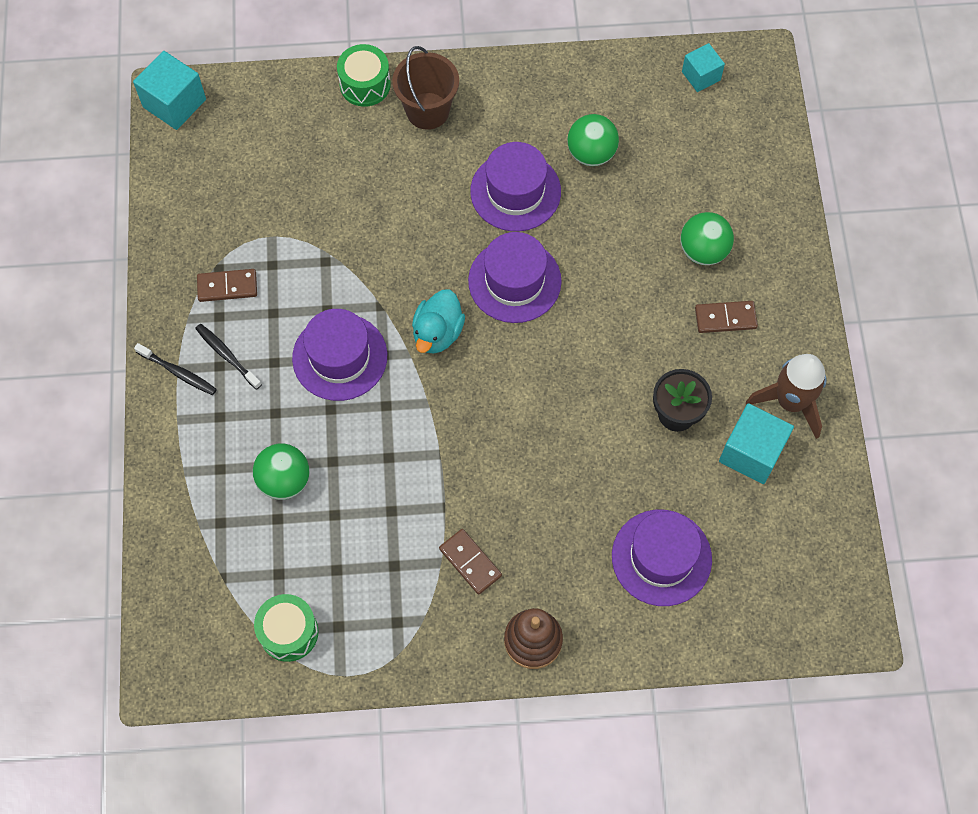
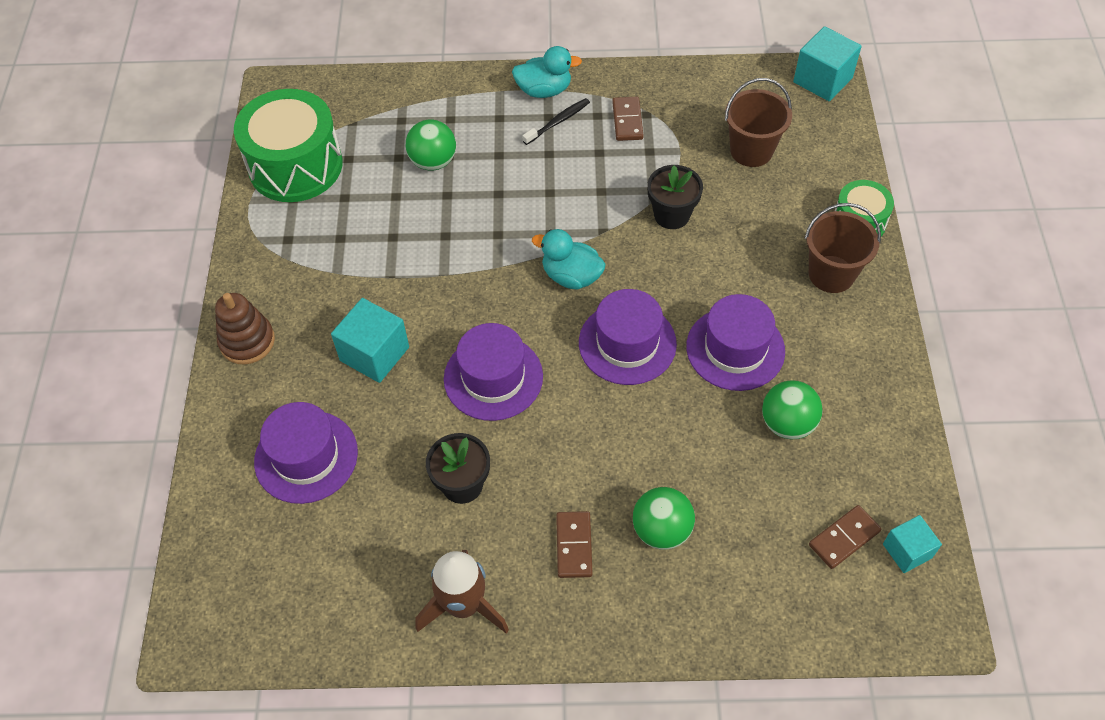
camera: 95 degrees right, 10 degrees down
black toothbrush [134,343,217,395] -> turquoise duck [512,46,582,98]
green drum [254,594,318,662] -> green drum [234,89,343,202], size x1.85
purple hat [292,309,387,401] -> purple hat moved to [444,323,543,421]
brown domino [439,529,502,595] -> brown domino moved to [809,505,881,569]
turquoise cube [719,403,794,484] -> turquoise cube moved to [331,298,409,383]
none -> black flower pot [647,165,703,229]
none -> brown bucket [725,78,792,167]

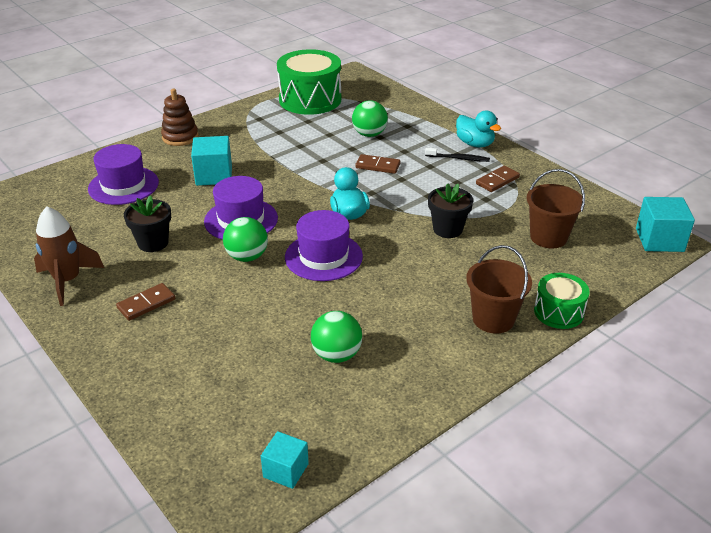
camera: 50 degrees right, 20 degrees down
green ball [633,487,695,550] -> green ball moved to [223,217,268,262]
purple hat [686,294,785,391] -> none
brown domino [809,505,881,569] -> brown domino moved to [355,154,401,174]

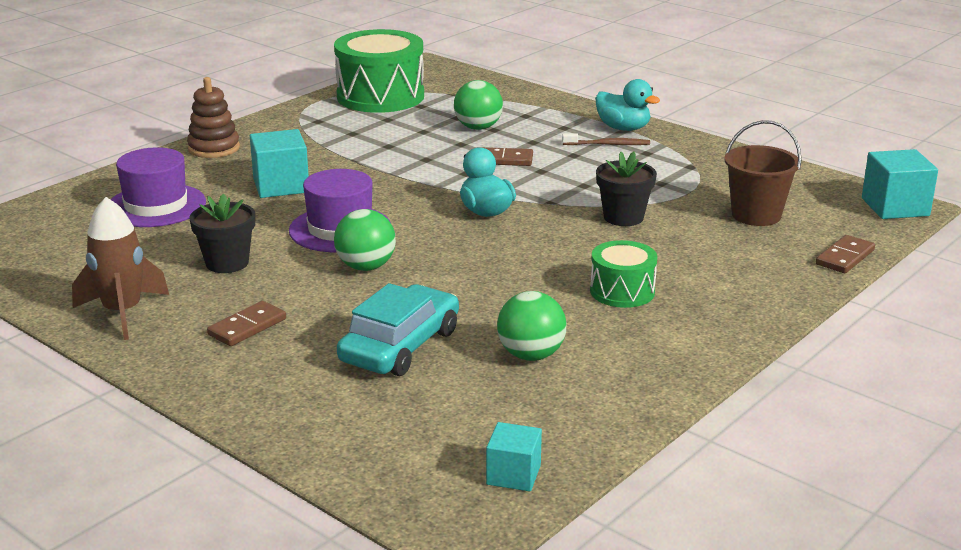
camera: 10 degrees left, 10 degrees down
purple hat [285,210,363,281] -> none
black toothbrush [425,148,490,162] -> brown toothbrush [562,133,650,145]
brown bucket [466,245,532,334] -> none
brown domino [476,166,520,192] -> brown domino moved to [816,235,875,273]
green drum [534,273,590,329] -> green drum moved to [590,240,657,308]
none -> turquoise car [337,283,459,376]

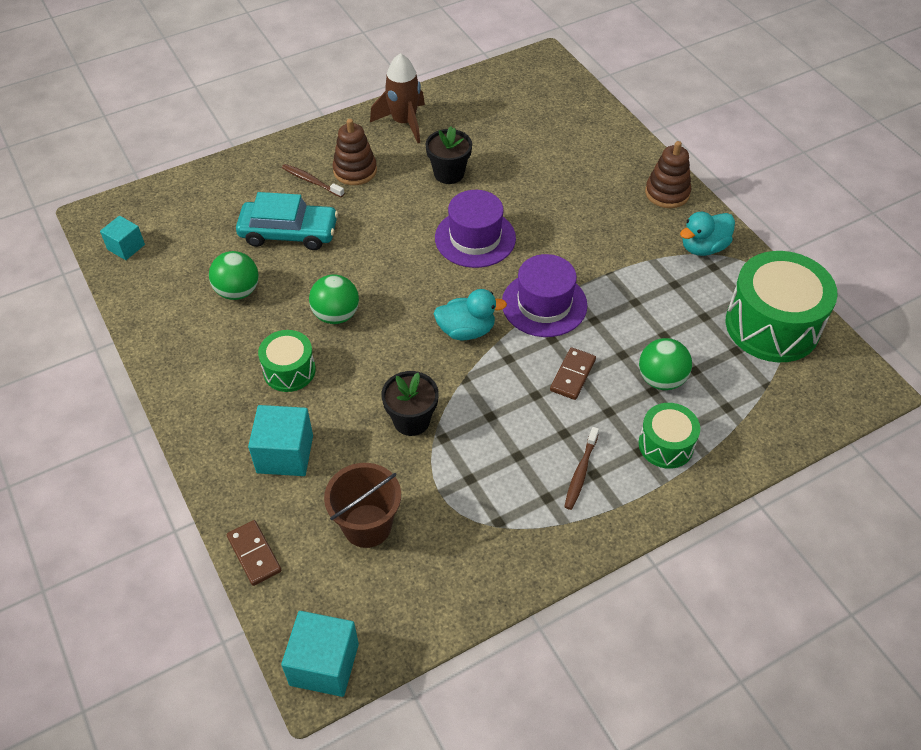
camera: 110 degrees right, 25 degrees up
purple hat [110,147,206,227] -> purple hat moved to [502,254,588,337]
brown domino [207,301,286,346] -> brown stacking toy [333,119,377,185]
turquoise cube [250,129,309,198] -> turquoise cube moved to [248,405,313,476]
green ball [334,209,396,271] -> green ball moved to [309,274,359,324]
turquoise car [337,283,459,376] -> turquoise car turned 45 degrees counterclockwise [236,192,338,250]
turquoise duck [595,79,660,131] -> turquoise duck moved to [680,212,735,256]
none -> brown toothbrush [282,164,345,197]
none -> green drum [639,403,700,469]

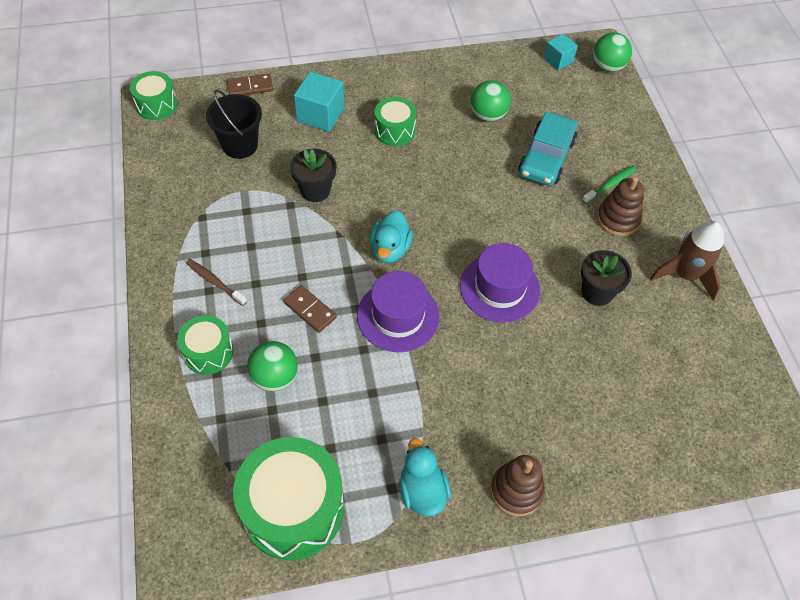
camera: 105 degrees right, 5 degrees up
turquoise cube [281,611,359,697] -> green drum [130,71,178,120]
brown toothbrush [282,164,345,197] -> green toothbrush [582,166,636,204]
green ball [309,274,359,324] -> green ball moved to [593,32,632,72]
brown bucket [324,463,401,548] -> black bucket [206,89,262,159]

